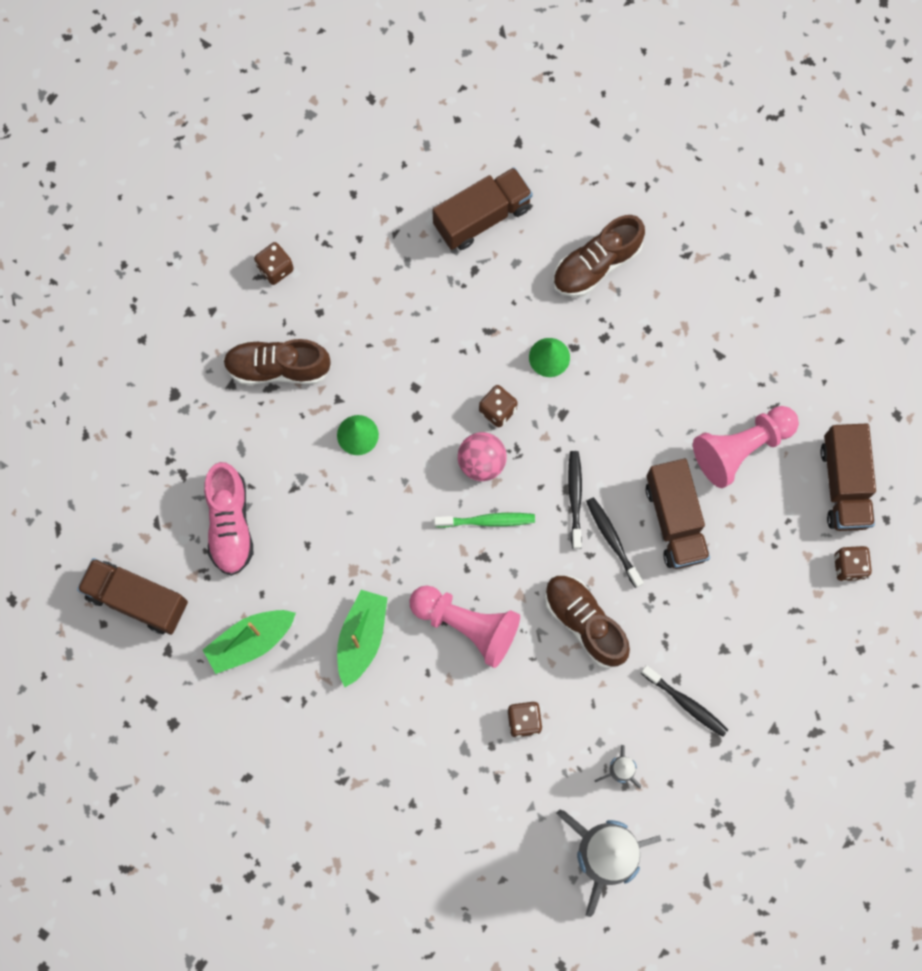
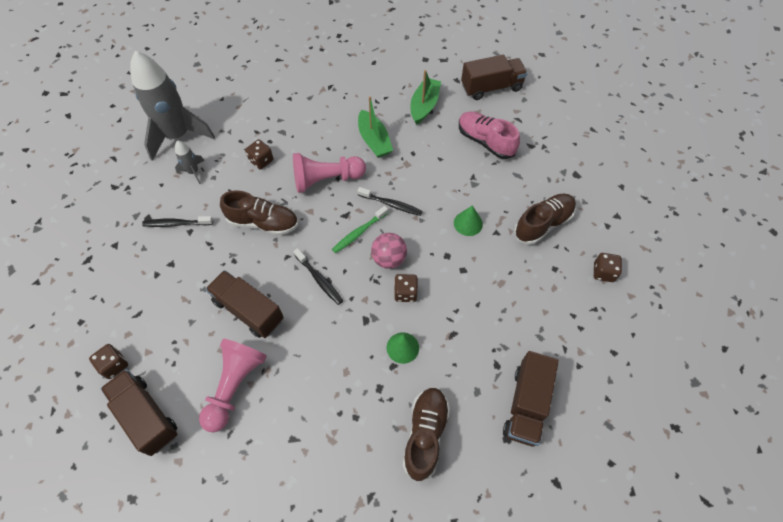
camera: 140 degrees right, 15 degrees down
black toothbrush [586,497,644,588] -> black toothbrush moved to [357,187,423,216]

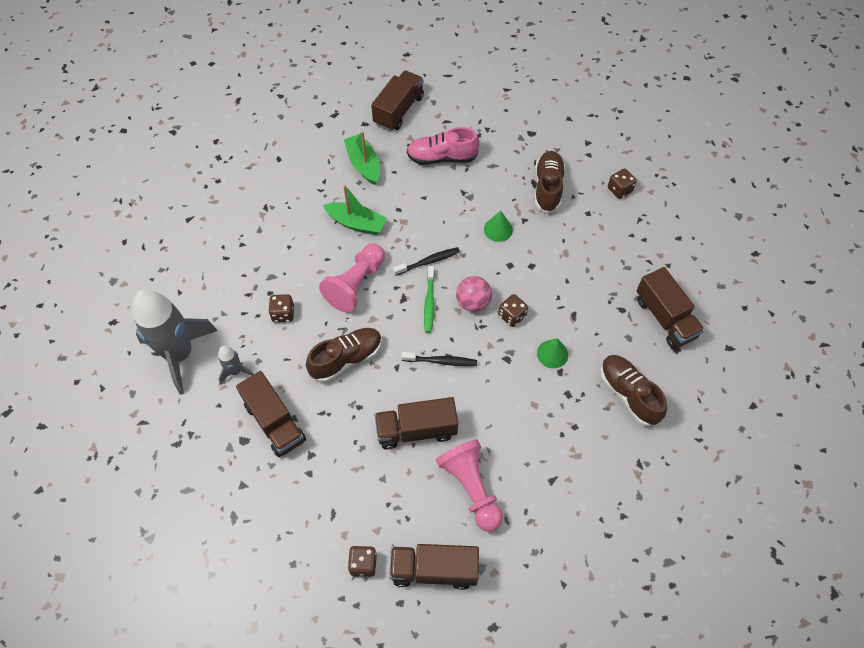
camera: 45 degrees left, 0 degrees up
black toothbrush [142,216,213,227] -> brown truck [236,371,306,457]

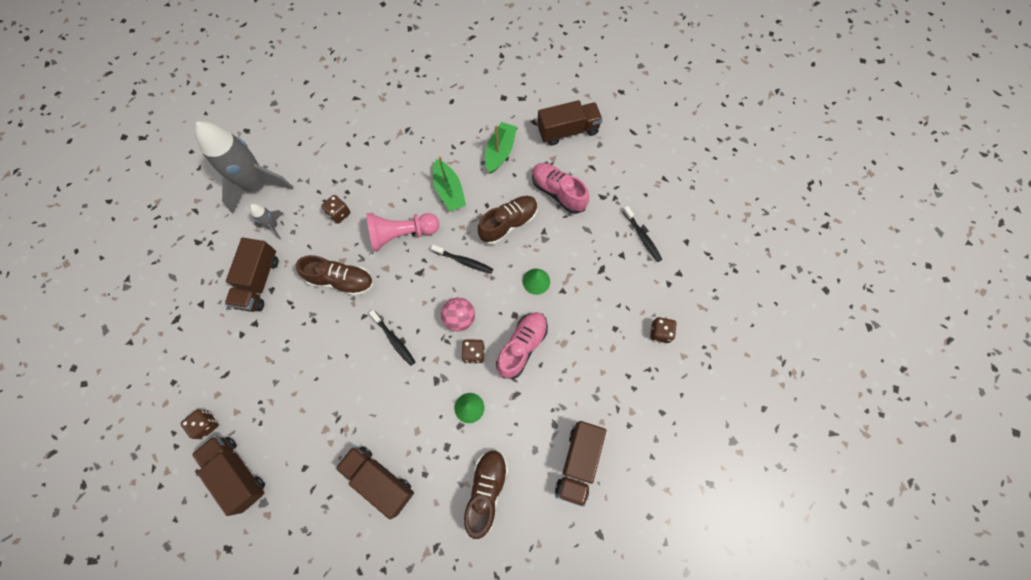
camera: 45 degrees right, 10 degrees up
brown truck [374,397,458,450] -> brown truck moved to [335,446,414,519]
green toothbrush [424,266,435,333] -> none
pink pawn [436,439,503,532] -> none
brown shoe [535,151,565,213] -> brown shoe moved to [478,196,538,245]
none -> pink shoe [496,312,548,379]
none -> black toothbrush [623,206,663,262]

